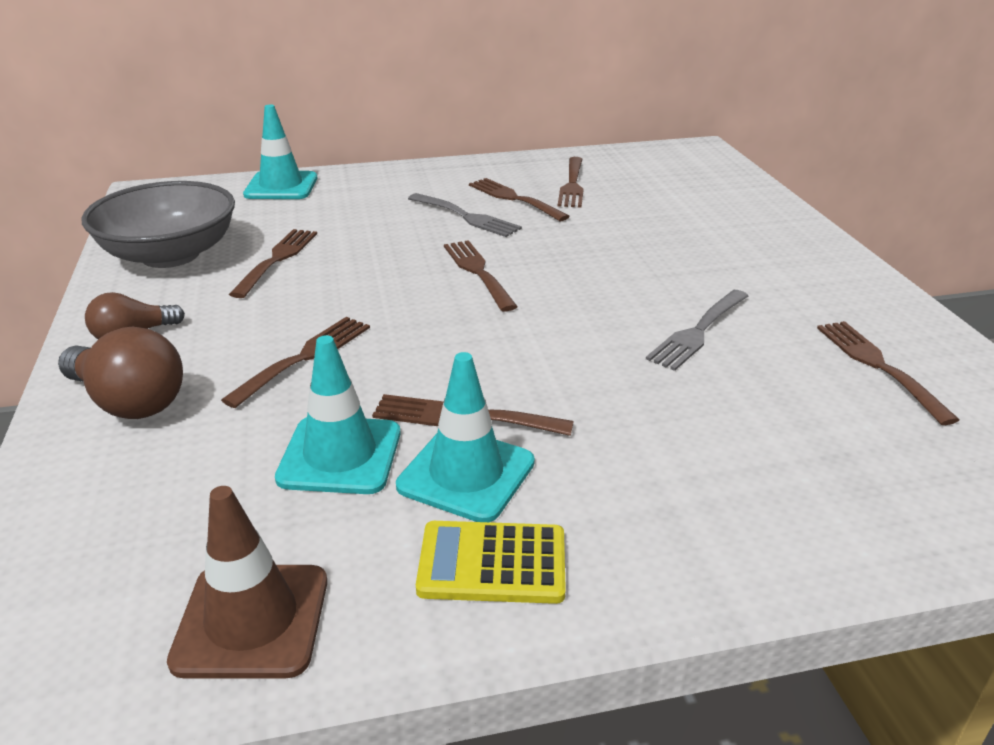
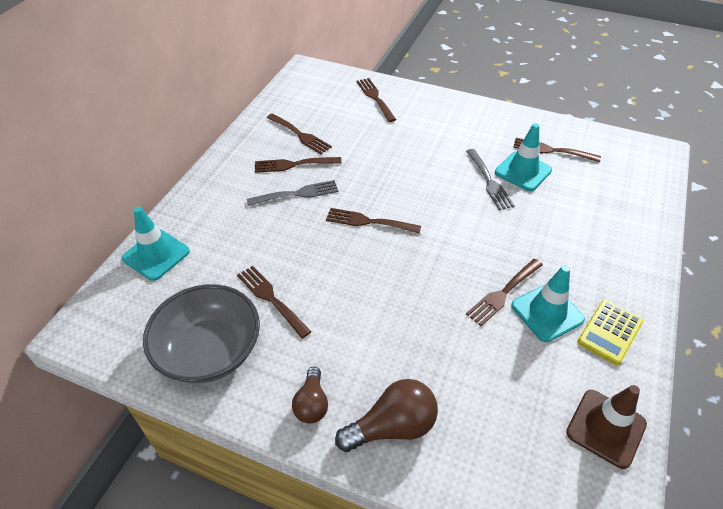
camera: 55 degrees left, 15 degrees up
brown fork [221,317,370,408] -> brown fork moved to [356,78,396,122]
turquoise traffic cone [275,335,400,494] -> turquoise traffic cone moved to [495,123,552,191]

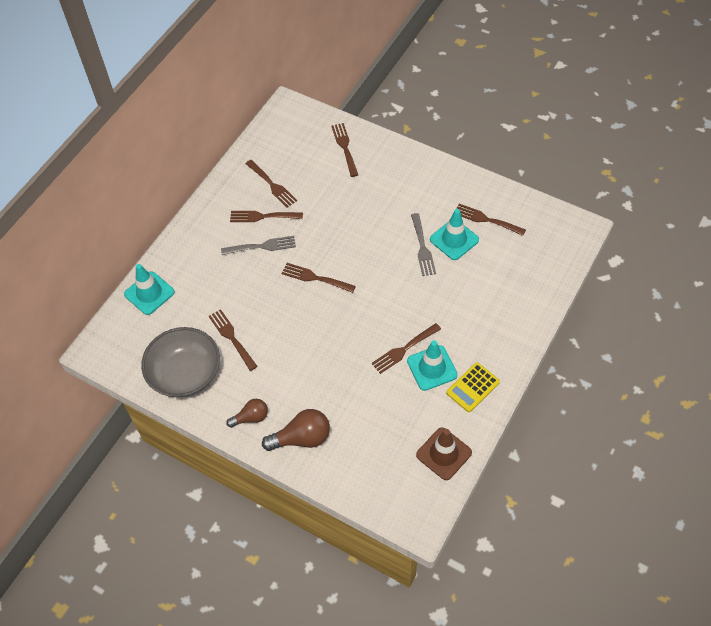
camera: 10 degrees right, 10 degrees up
brown light bulb [292,367,328,423] -> brown light bulb turned 120 degrees counterclockwise [226,399,268,428]

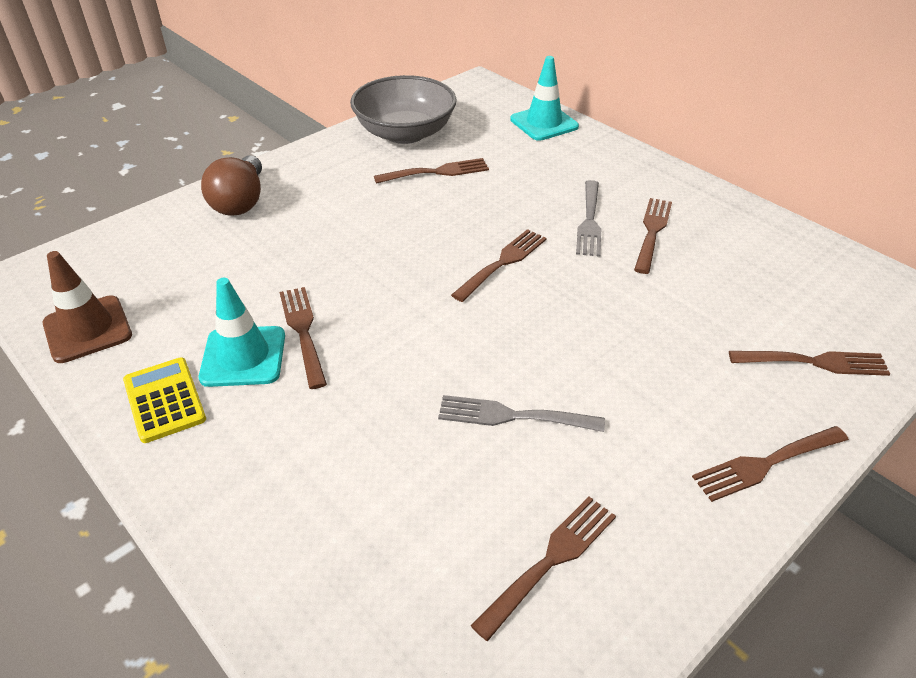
camera: 105 degrees right, 15 degrees down
brown light bulb [226,399,268,428] -> none
brown fork [245,160,297,208] -> brown fork moved to [692,426,849,502]
turquoise traffic cone [430,209,479,260] -> none

